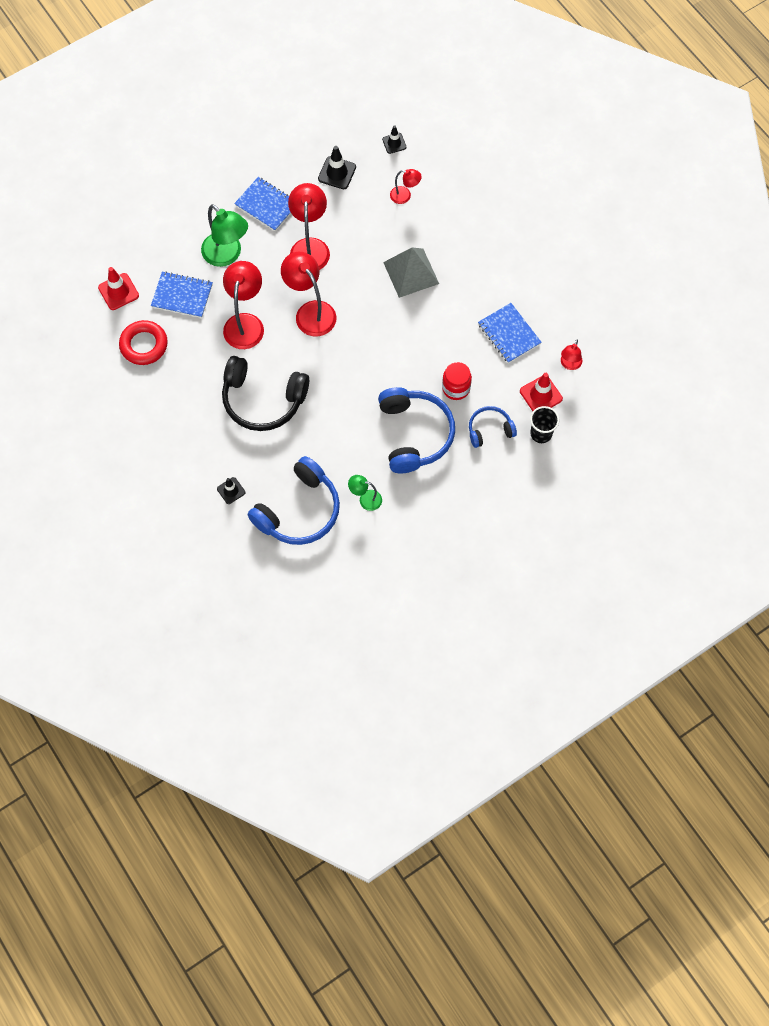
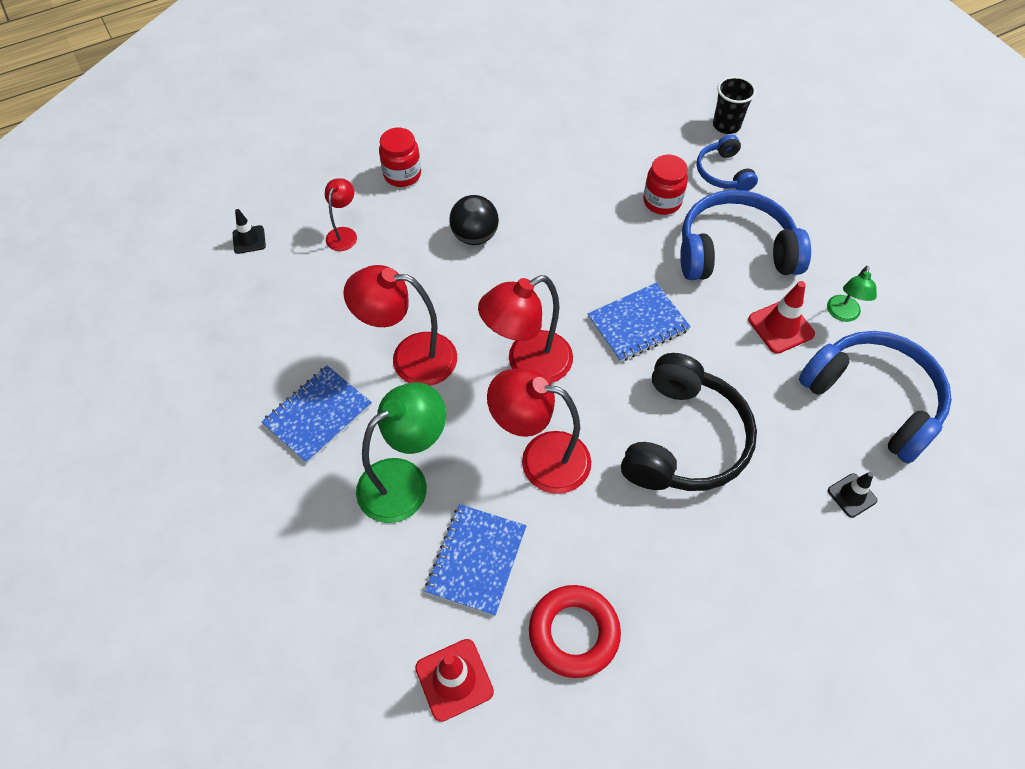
camera: 85 degrees left, 10 degrees down
black traffic cone [318,146,356,189] -> none
grey pyramid [383,247,439,298] -> black ball [449,195,499,245]
blue notebook [478,303,542,363] -> blue notebook moved to [588,283,691,362]
red traffic cone [520,373,563,411] -> red traffic cone moved to [748,281,815,354]
red lamp [561,339,582,370] -> none
none -> red jar [379,128,421,187]

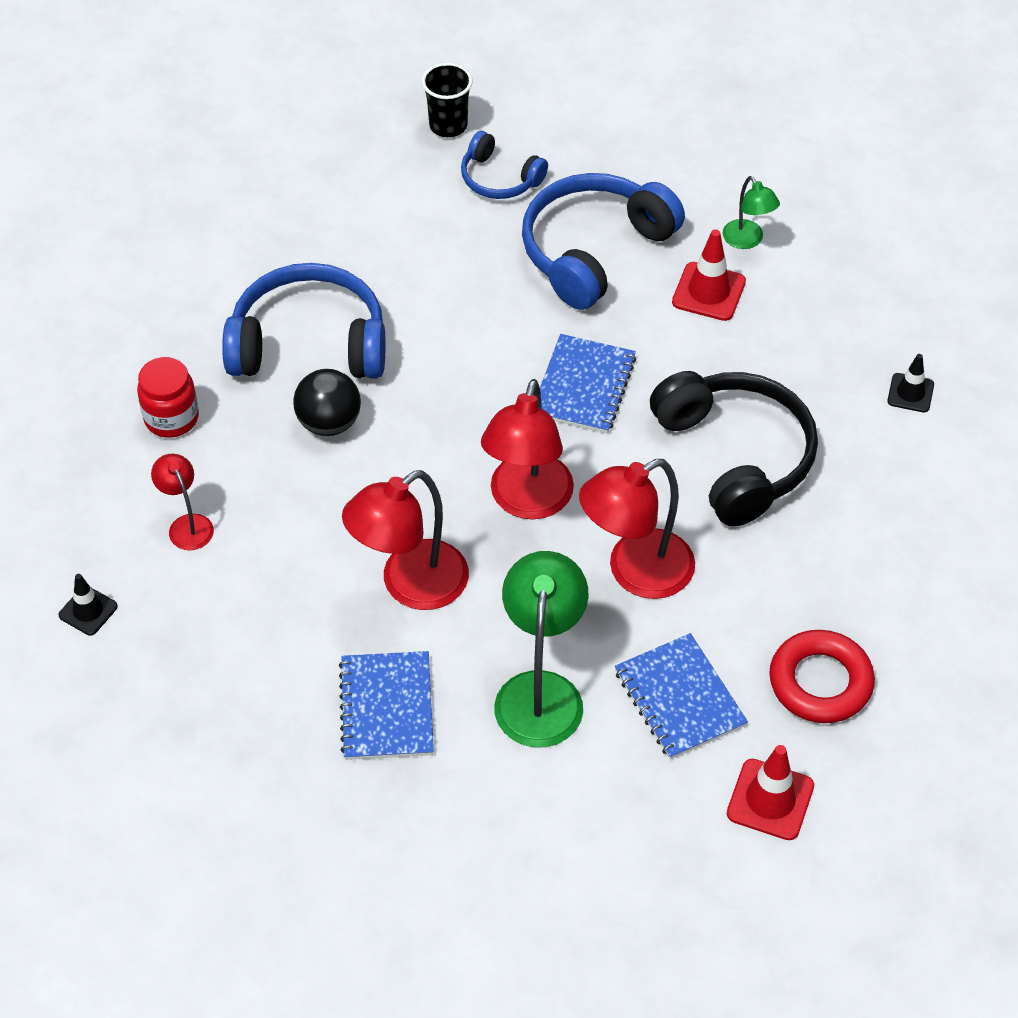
camera: 45 degrees left, 5 degrees down
red jar [643,155,688,215] -> none
blue headphones [799,331,952,464] -> blue headphones moved to [222,263,385,379]

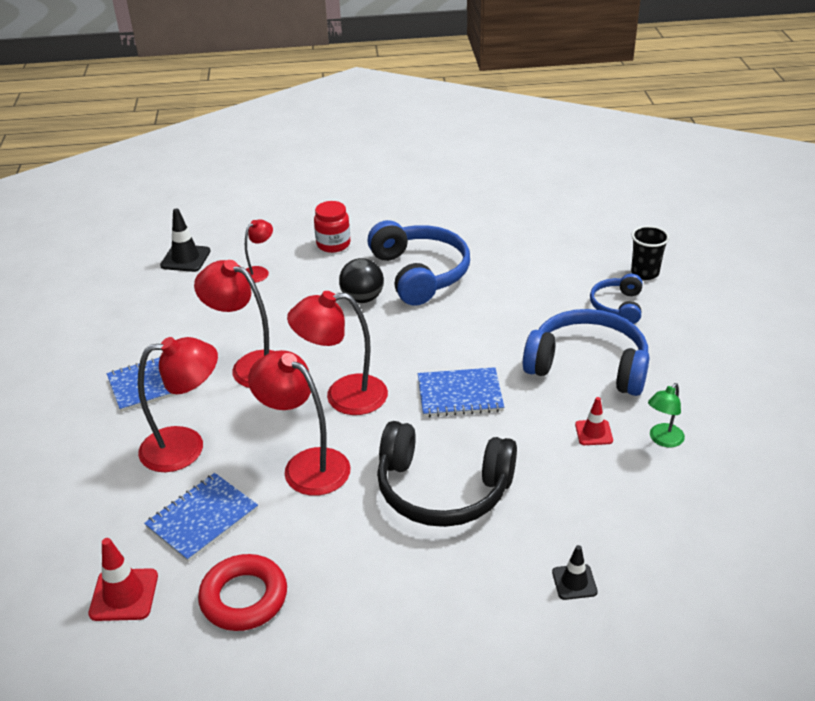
camera: 70 degrees right, 15 degrees down
black traffic cone [59,574,118,636] -> black traffic cone [160,208,211,272], size x1.54
green lamp [494,551,589,748] -> red lamp [138,337,218,472]
black headphones [650,371,818,527] -> black headphones turned 60 degrees clockwise [377,421,517,527]
red traffic cone [672,229,746,321] -> red traffic cone [575,397,613,445], size x0.65

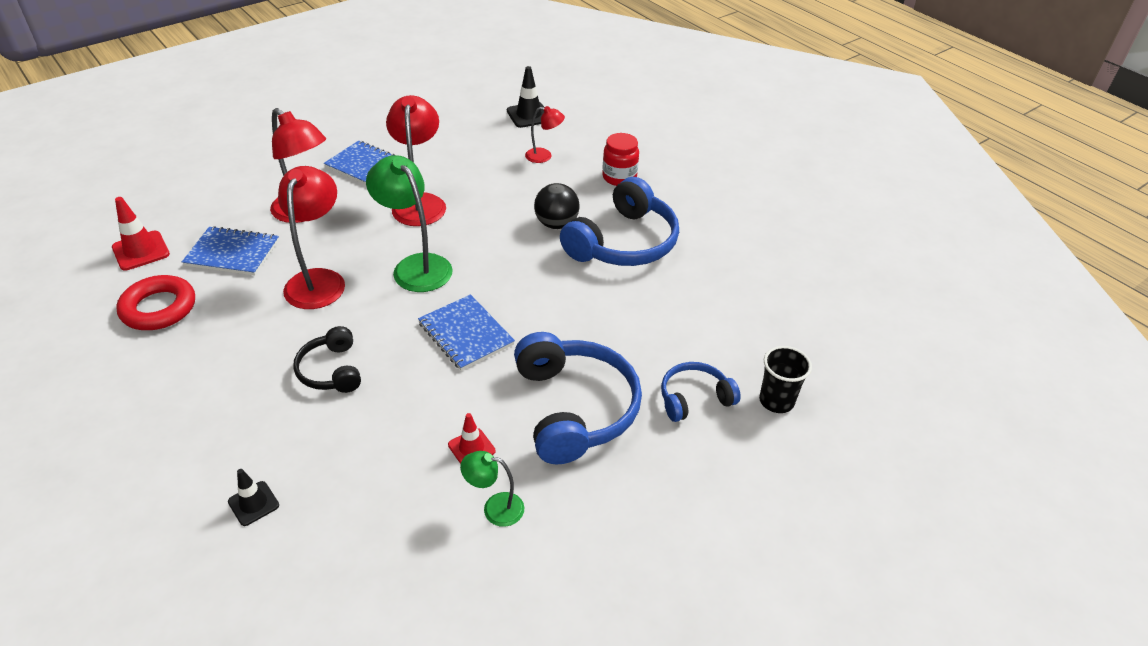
camera: 55 degrees right, 5 degrees up
red lamp [287,291,388,415] -> green lamp [366,155,453,292]
black headphones [377,421,517,527] -> black headphones [293,326,361,393], size x0.54

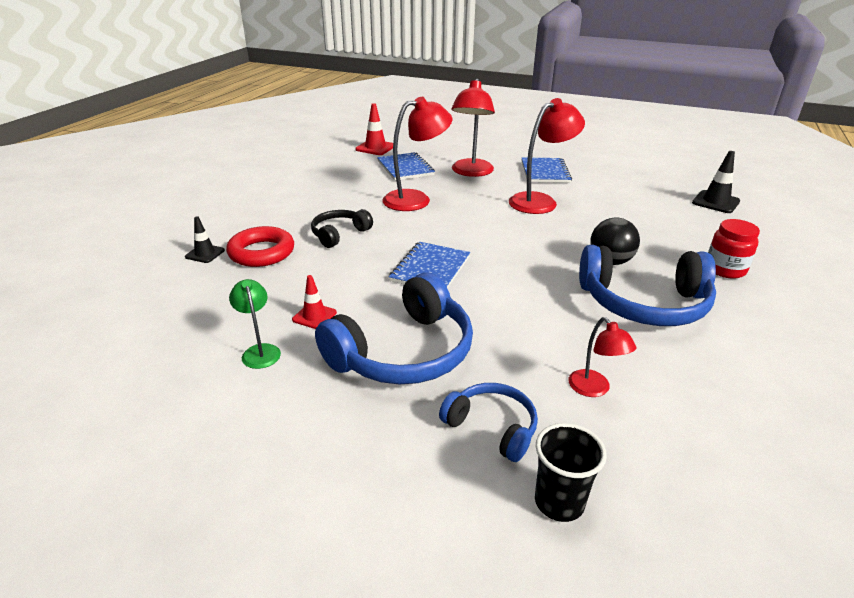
camera: 60 degrees right, 10 degrees down
red ring [116,275,195,330] -> red ring moved to [226,226,294,267]
green lamp [366,155,453,292] -> none
red lamp [525,106,565,163] -> red lamp moved to [568,317,637,397]

